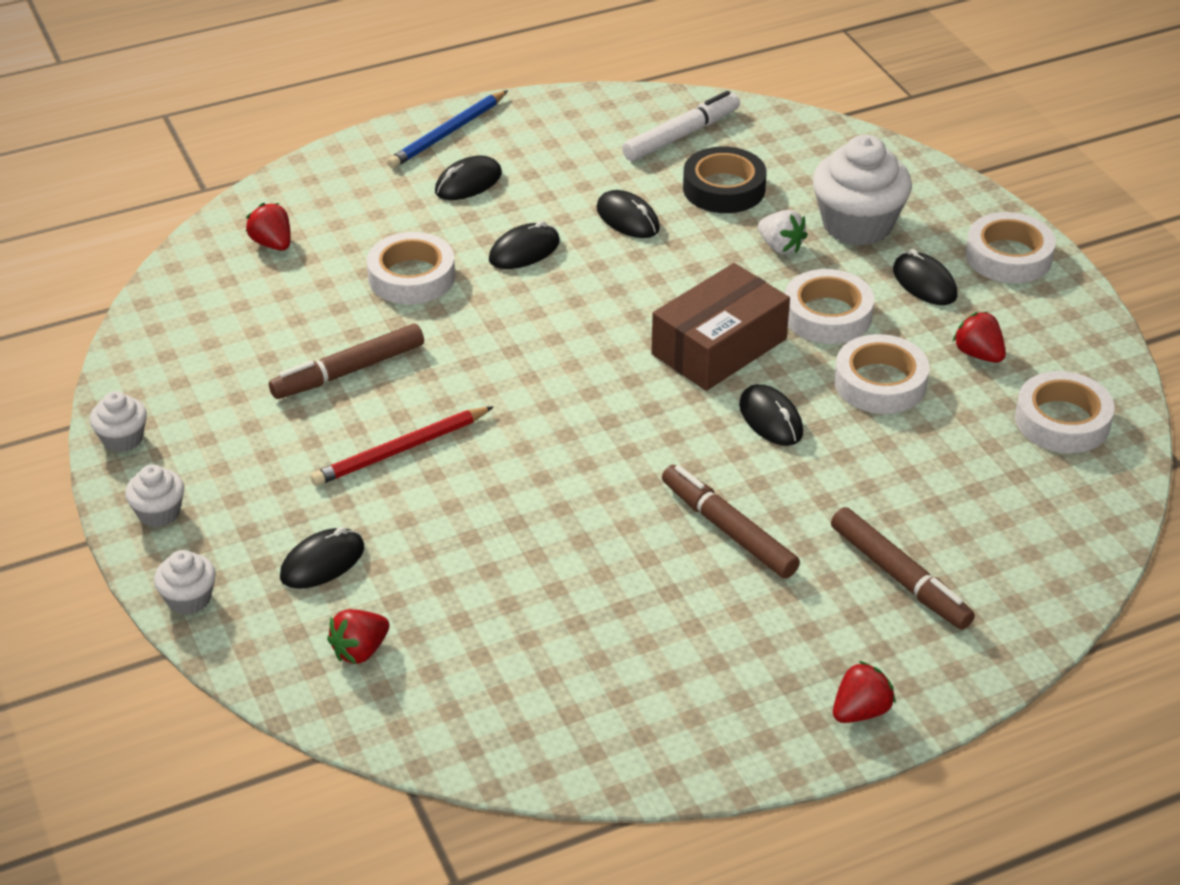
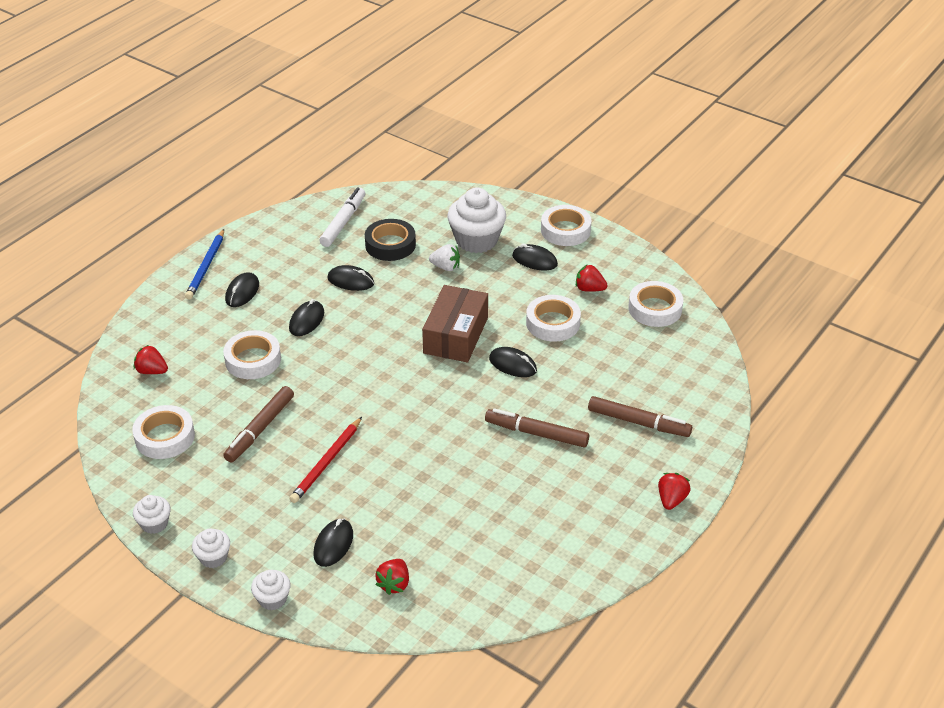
camera: 30 degrees left, 0 degrees up
white tape [785,269,874,344] -> white tape moved to [132,405,195,459]

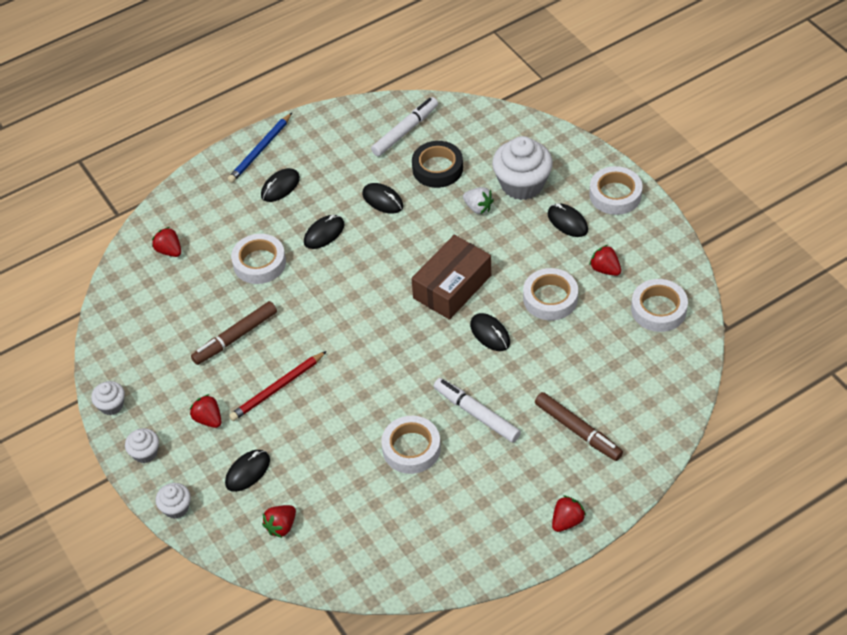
camera: 25 degrees right, 10 degrees up
white tape [132,405,195,459] -> white tape moved to [381,416,441,474]
brown marker [485,408,589,447] -> white marker [434,378,521,443]
none -> red strawberry [190,394,221,428]

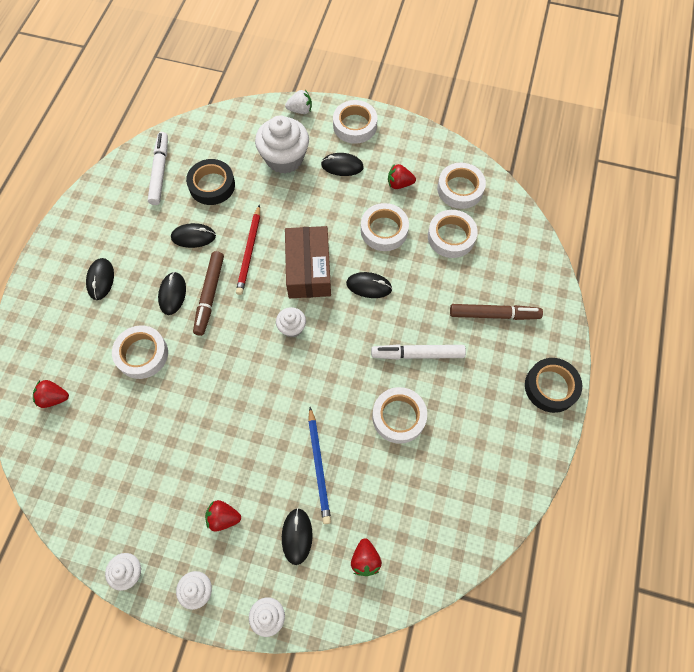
camera: 45 degrees left, 15 degrees up
brown marker [191,301,277,365] -> brown marker moved to [193,251,224,336]
blue pencil [227,113,292,183] -> blue pencil moved to [308,407,331,524]
red pencil [229,351,327,421] -> red pencil moved to [236,204,260,295]
white strawberry [463,187,494,214] -> white strawberry moved to [285,90,312,114]
red strawberry [552,495,586,532] -> black tape [525,358,582,413]
none -> white cupcake [276,307,306,337]
none -> white tape [428,210,478,258]

